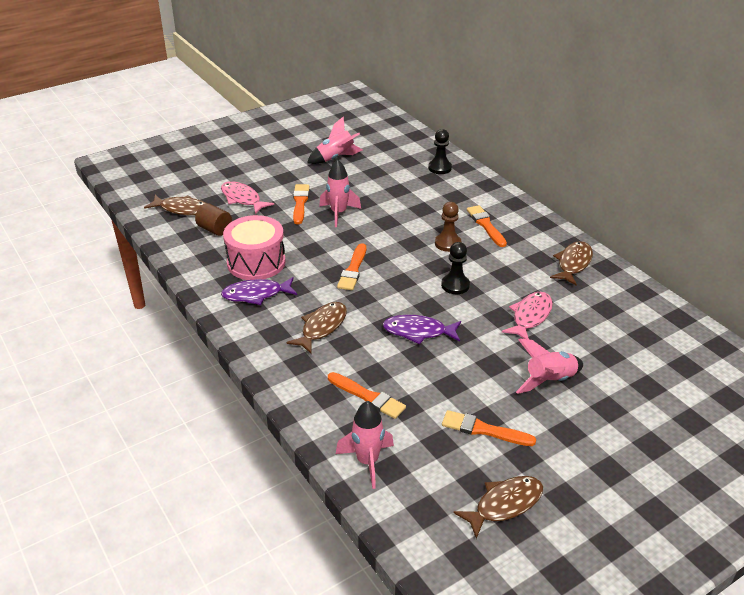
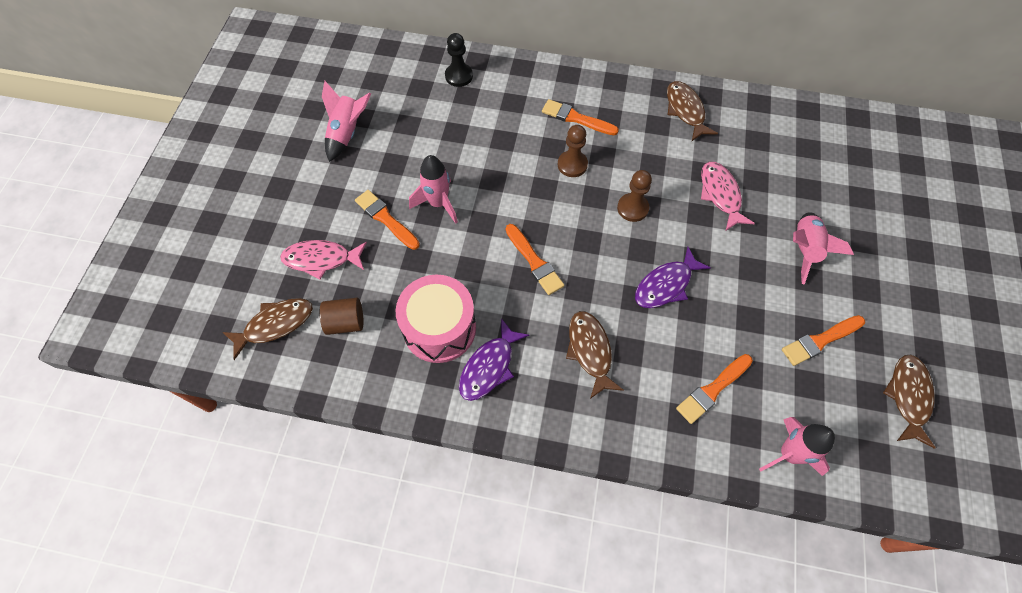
camera: 45 degrees left, 25 degrees up
orange brush [328,372,406,419] -> orange brush turned 150 degrees clockwise [676,354,753,424]
black pawn [441,242,470,294] -> brown pawn [617,170,652,222]

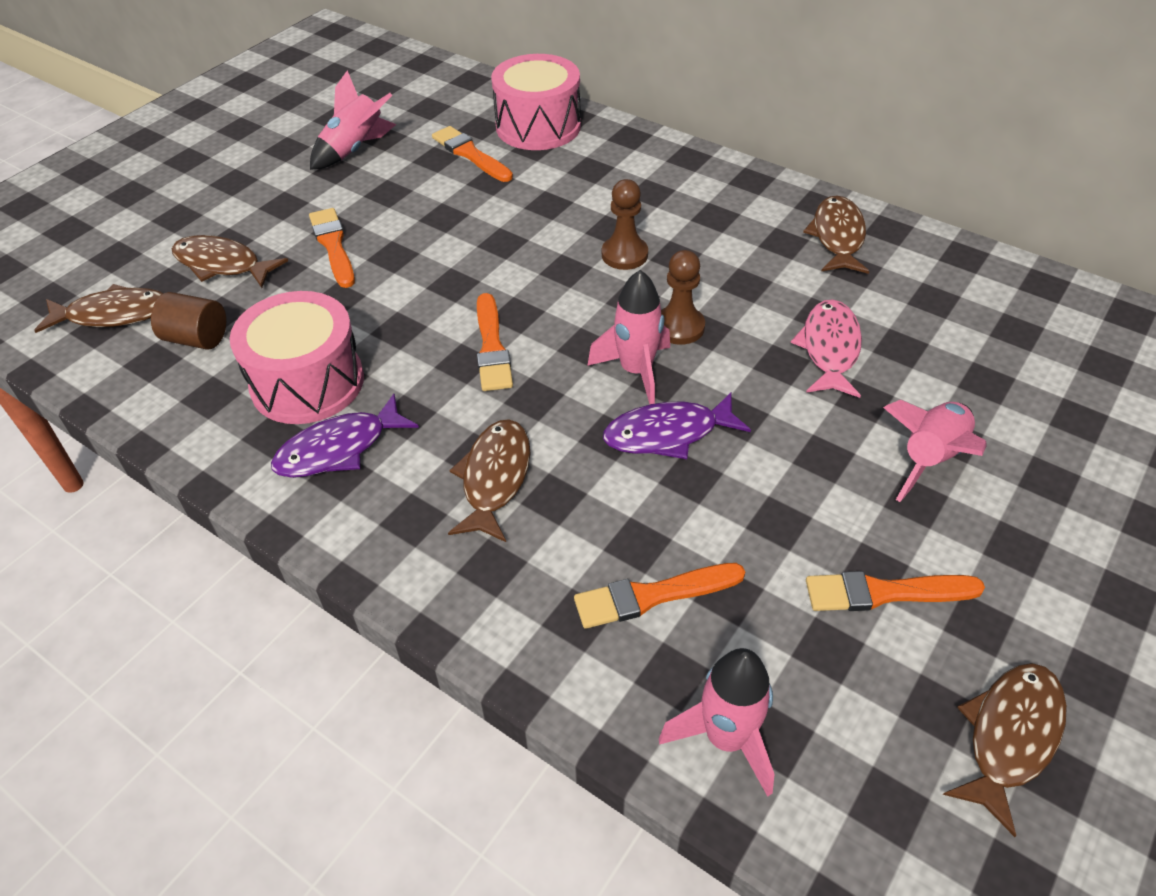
camera: 25 degrees right, 15 degrees down
pink fish [280,240,367,279] -> brown fish [172,235,288,288]
pink rocket [409,155,458,224] -> pink rocket moved to [587,270,670,404]
black pawn [445,33,473,87] -> pink drum [491,54,581,150]
orange brush [542,99,619,135] -> orange brush moved to [432,126,513,182]

